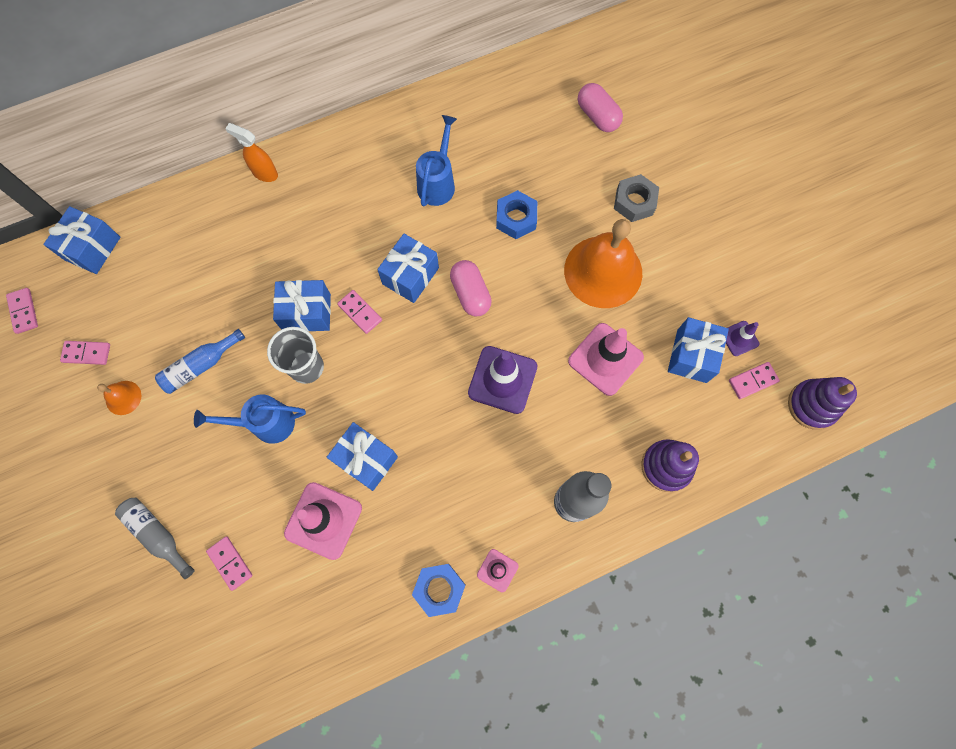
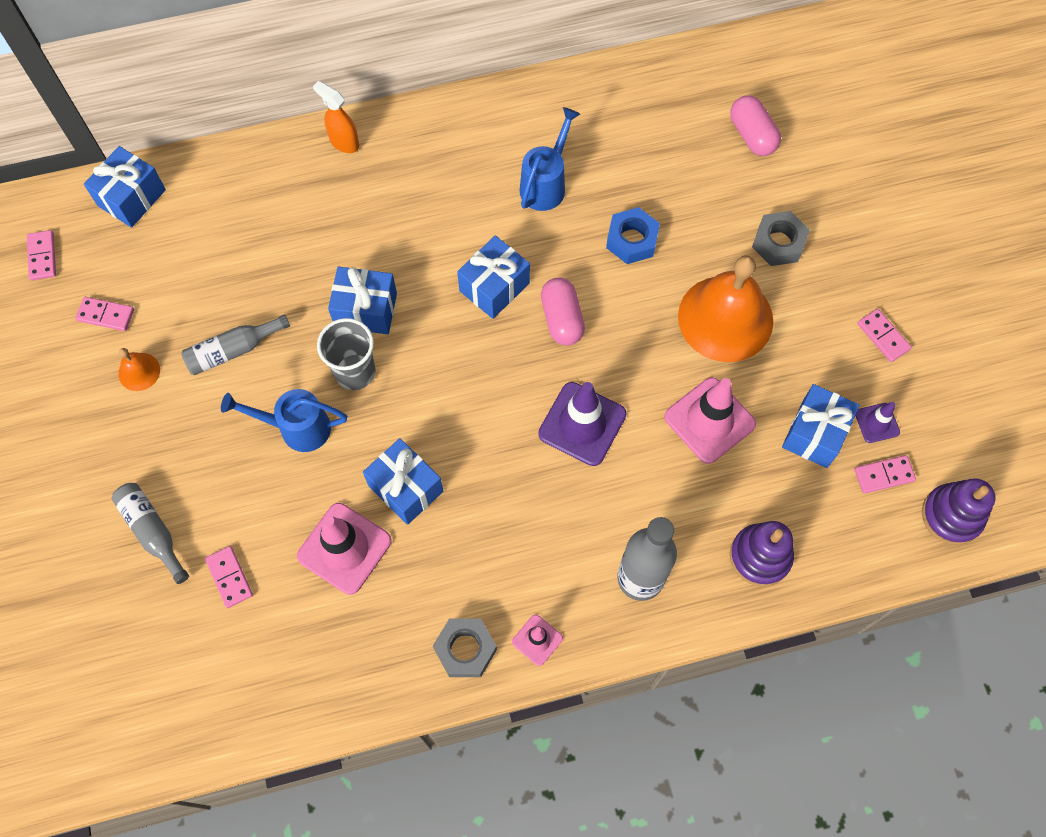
camera: 10 degrees right, 5 degrees down
blue bottle [155,329,245,394] -> grey bottle [181,314,290,375]
pink domino [337,290,382,334] -> pink domino moved to [857,309,912,362]
blue nut [412,564,465,617] -> grey nut [433,618,497,677]

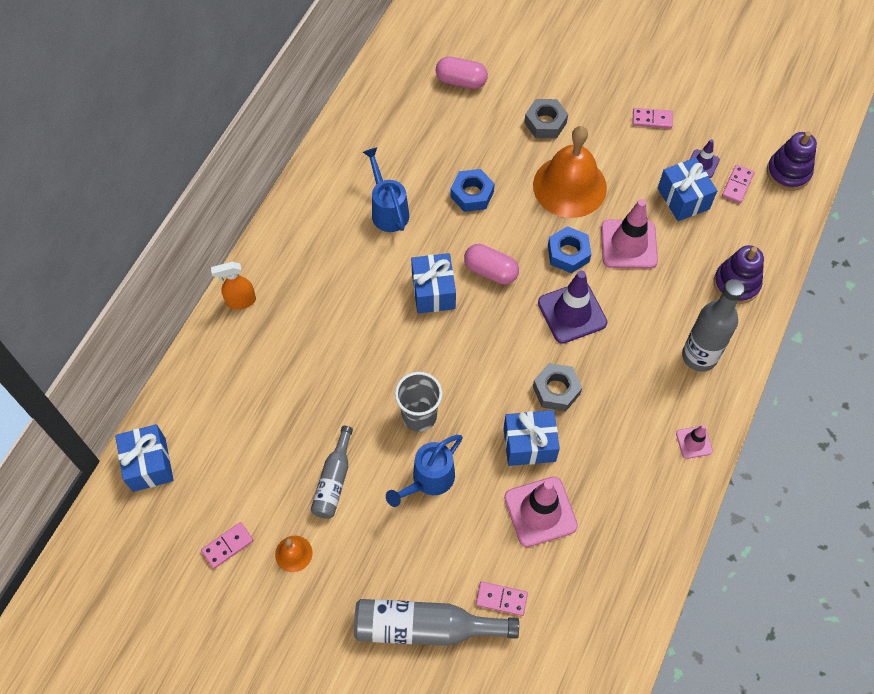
camera: 50 degrees left, 5 degrees down
pink domino [27,230,56,281] -> none
grey bottle [111,483,189,584] -> grey bottle [354,599,519,646], size x1.61
blue gift [328,267,397,334] -> none
grey nut [433,618,497,677] -> grey nut moved to [533,363,582,411]
none -> blue nut [548,226,591,273]

